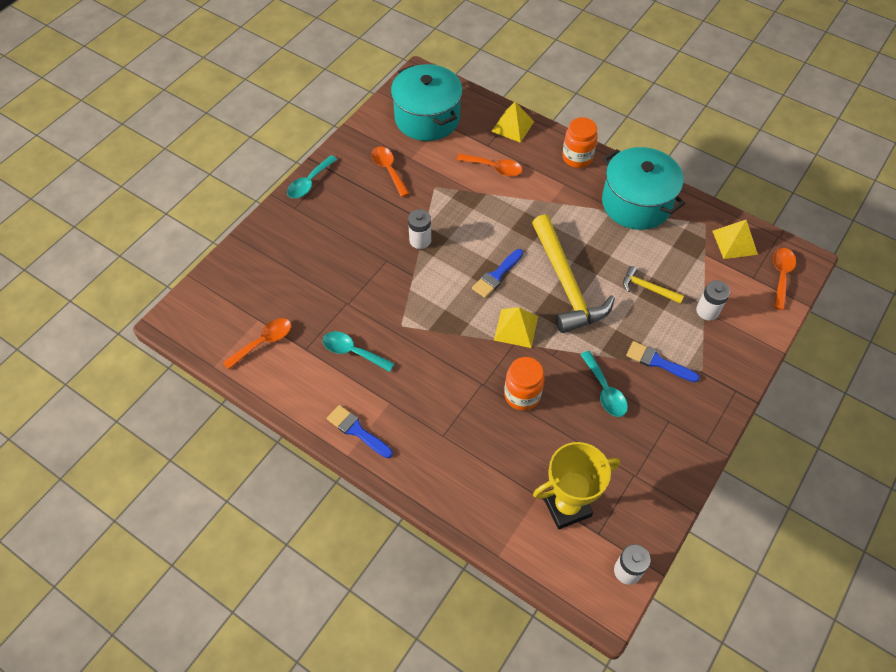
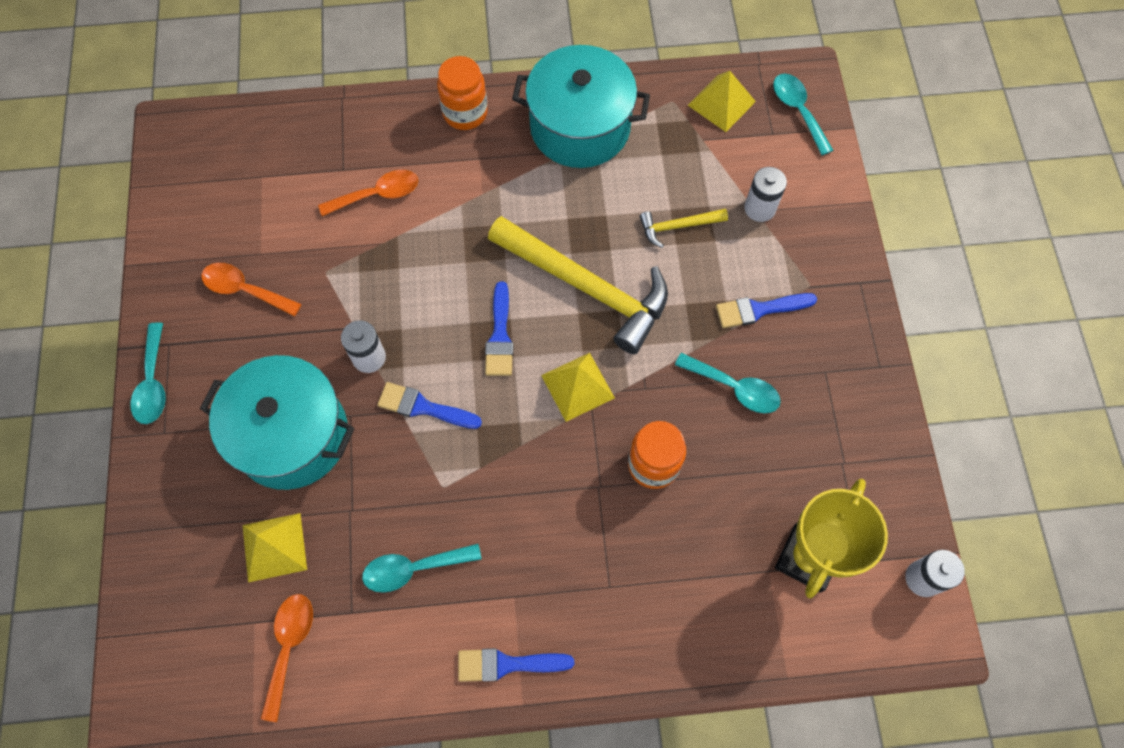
camera: 40 degrees left, 10 degrees up
turquoise pot [391,64,463,141] -> turquoise pot moved to [200,355,354,490]
yellow pyramid [491,102,534,143] -> yellow pyramid moved to [243,513,307,582]
orange spoon [773,248,796,310] -> turquoise spoon [773,73,833,155]
none -> blue brush [377,382,482,429]

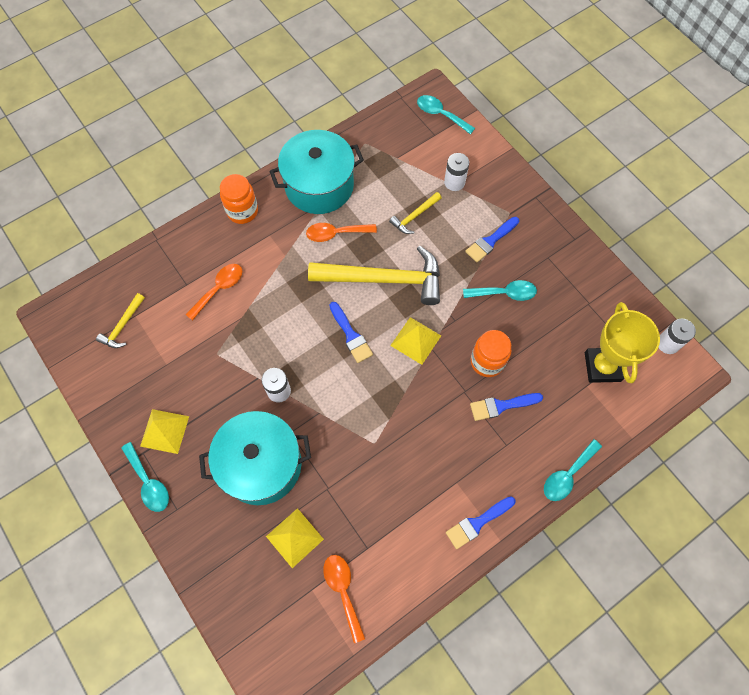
camera: 30 degrees left, 0 degrees up
orange spoon [201,263,302,317] -> orange spoon moved to [306,223,377,242]
turquoise spoon [362,544,482,593] -> turquoise spoon moved to [544,439,602,501]
blue brush [377,382,482,429] -> blue brush moved to [470,393,543,421]
yellow pyramid [688,71,756,132] -> yellow pyramid moved to [140,409,189,454]
none -> yellow hammer [96,293,145,348]

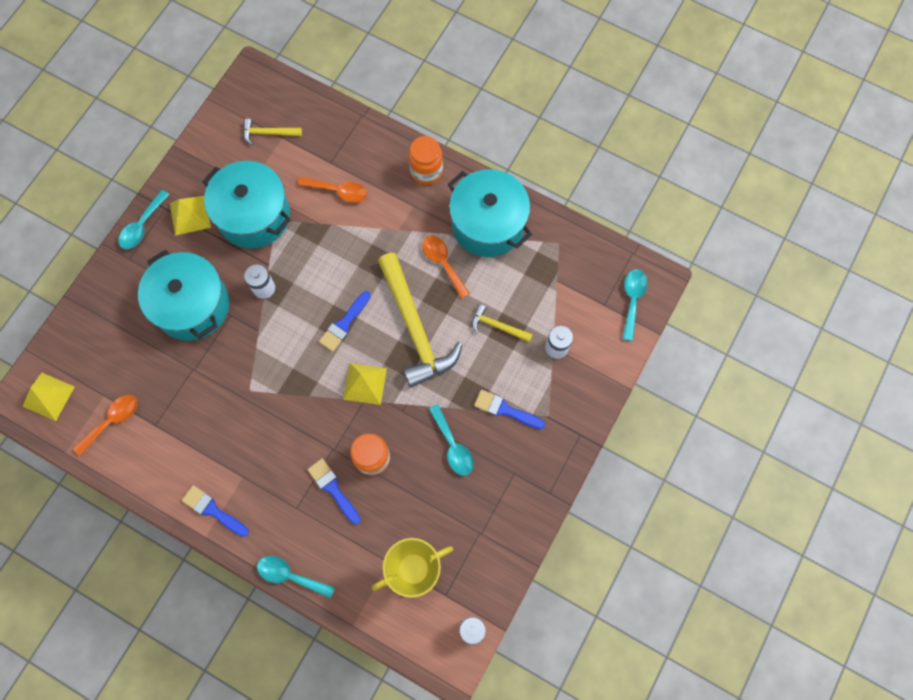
camera: 65 degrees right, 5 degrees up
yellow pyramid [266,508,324,568] -> yellow pyramid moved to [22,373,75,421]
none -> turquoise pot [202,161,291,248]

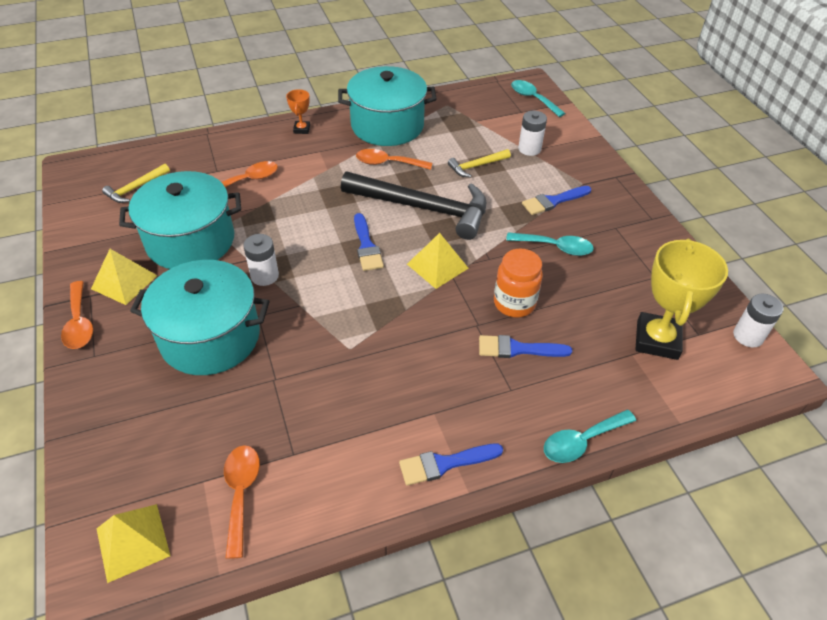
camera: 50 degrees left, 25 degrees down
turquoise spoon [118,190,170,249] -> orange spoon [61,281,93,349]
yellow hammer [378,253,463,387] -> black hammer [341,172,487,240]
orange jar [409,136,443,185] -> orange trophy [286,89,310,134]

